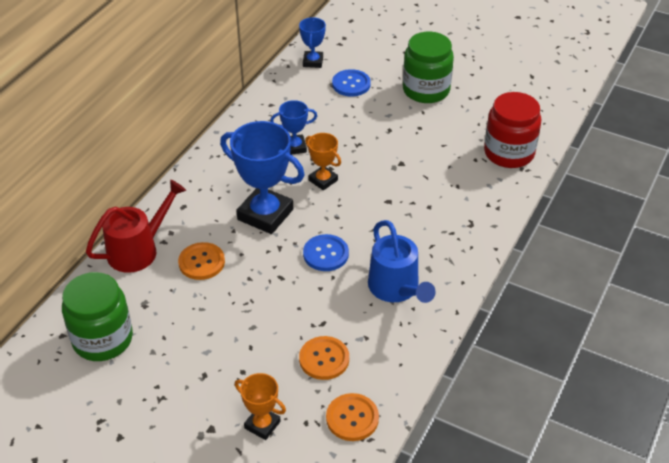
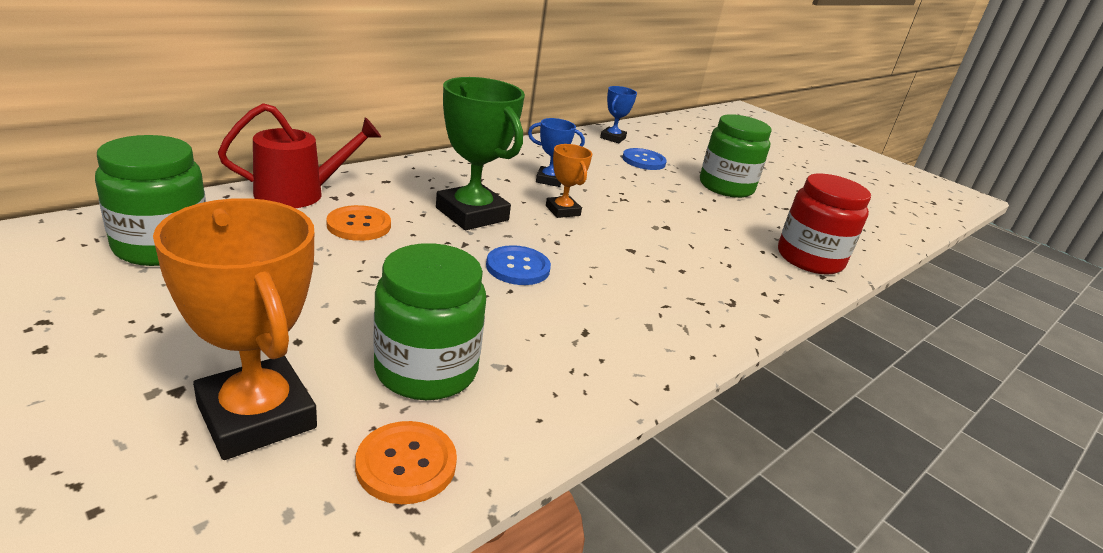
camera: 15 degrees right, 15 degrees down
blue trophy [220,121,305,234] -> green trophy [436,77,525,230]
orange trophy [235,373,286,440] -> orange trophy [153,198,317,460], size x1.88
orange button [299,336,349,380] -> green jar [373,243,486,400]
blue watering can [368,220,436,303] -> none

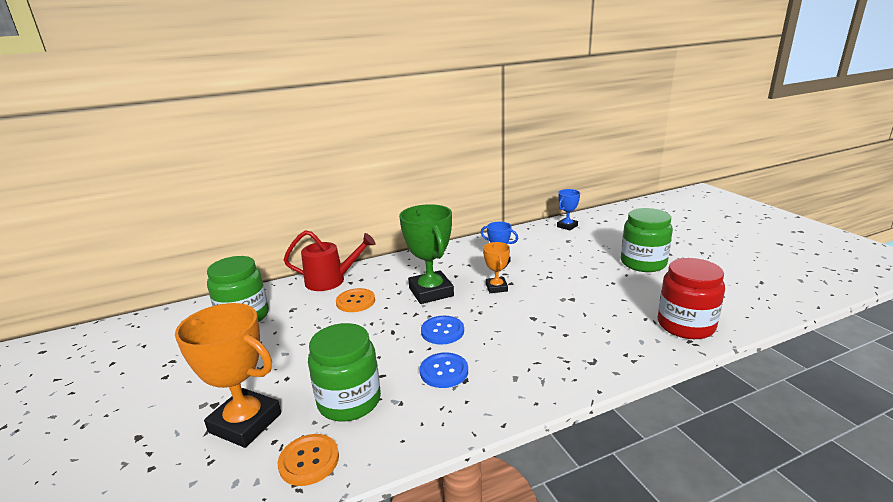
camera: 25 degrees right, 5 degrees down
orange trophy [153,198,317,460] -> orange trophy turned 45 degrees counterclockwise [175,303,281,448]
blue button [622,148,667,170] -> blue button moved to [420,352,468,388]

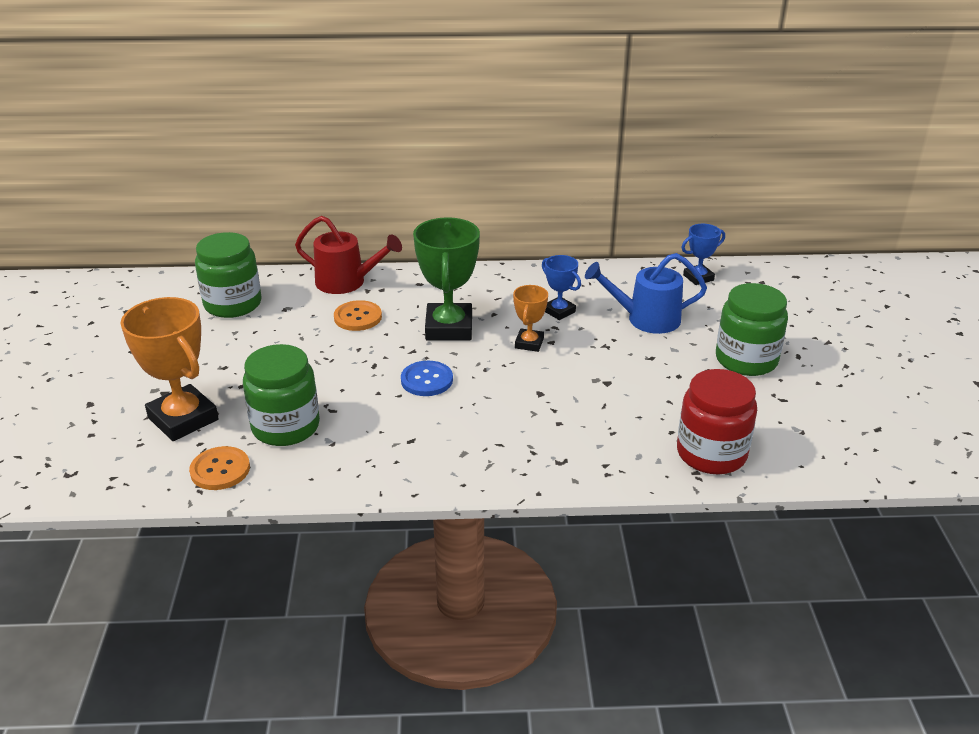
camera: 20 degrees right, 10 degrees up
blue button [420,352,468,388] -> none
none -> blue watering can [585,253,707,334]

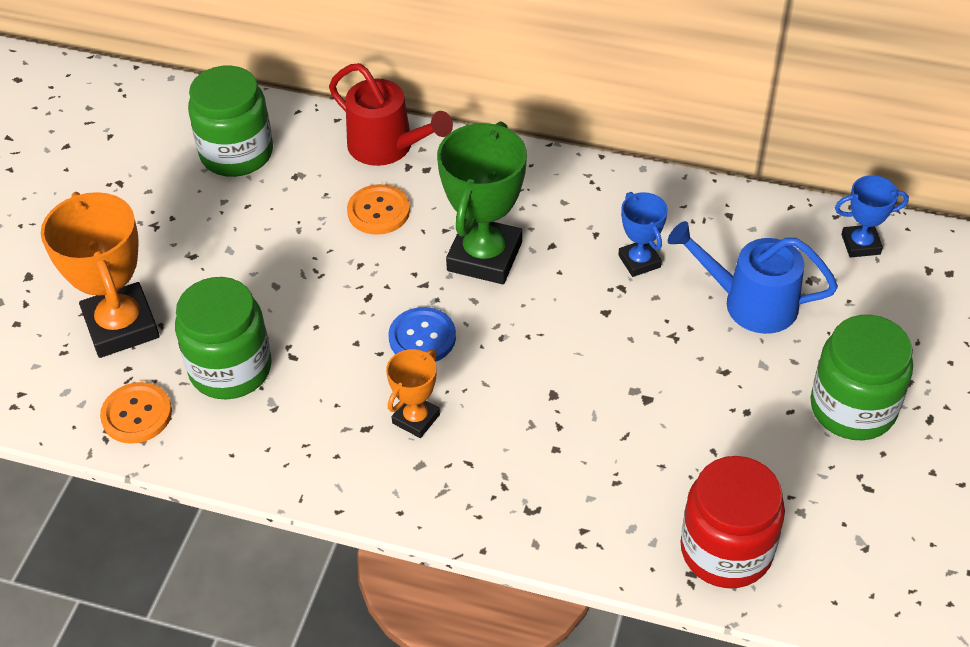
camera: 20 degrees right, 15 degrees up
orange trophy [513,285,548,352] -> orange trophy moved to [386,349,440,438]

